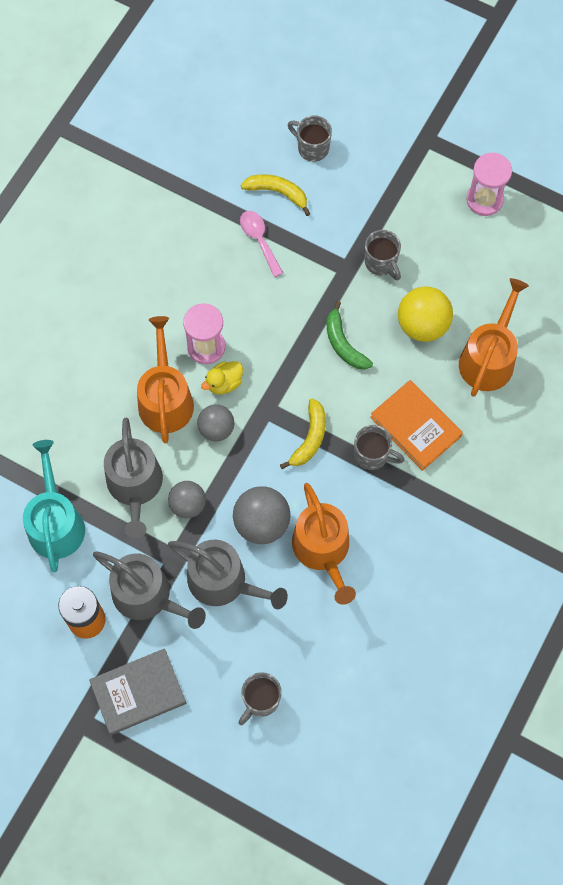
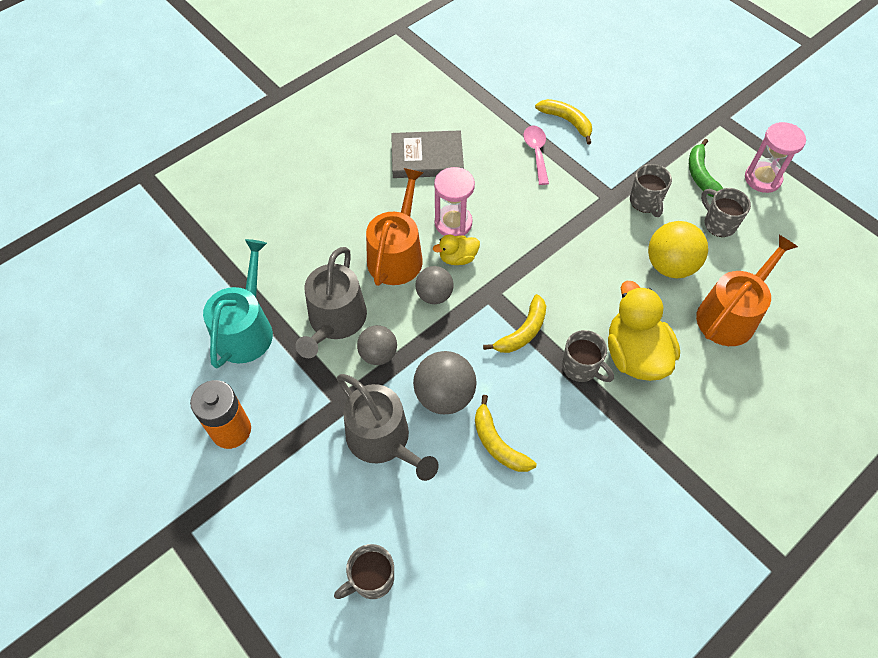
camera: 20 degrees right, 10 degrees down
grey book [89,648,186,735] -> grey book moved to [391,130,464,178]
grey watering can [93,552,206,629] -> none
grey mug [288,115,332,162] -> grey mug moved to [701,188,751,237]
orange watering can [292,483,356,605] -> yellow banana [475,395,537,472]
green banana [327,301,373,370] -> green banana moved to [689,139,724,197]
orange book [370,380,463,471] -> yellow duck [608,281,680,381]

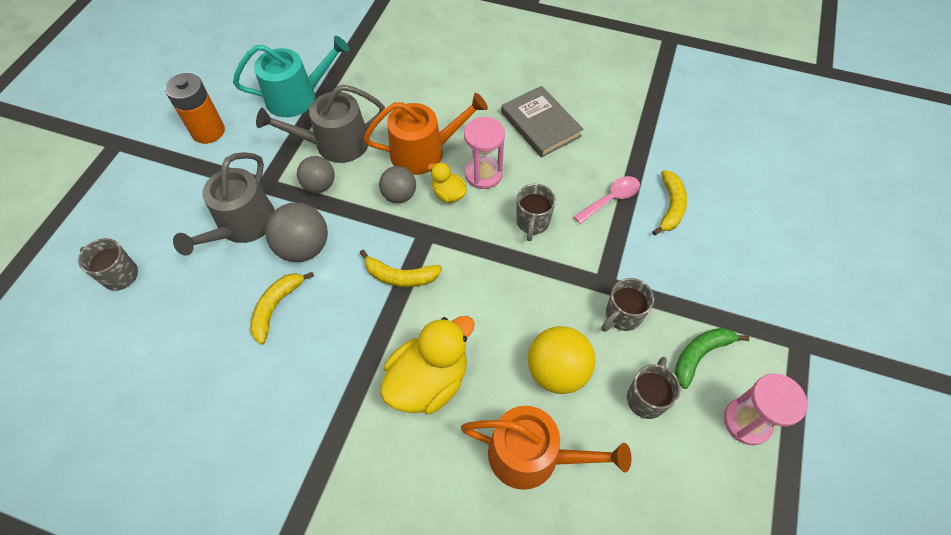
camera: 60 degrees right, 0 degrees up
grey mug [562,330,614,382] -> grey mug moved to [516,184,556,241]

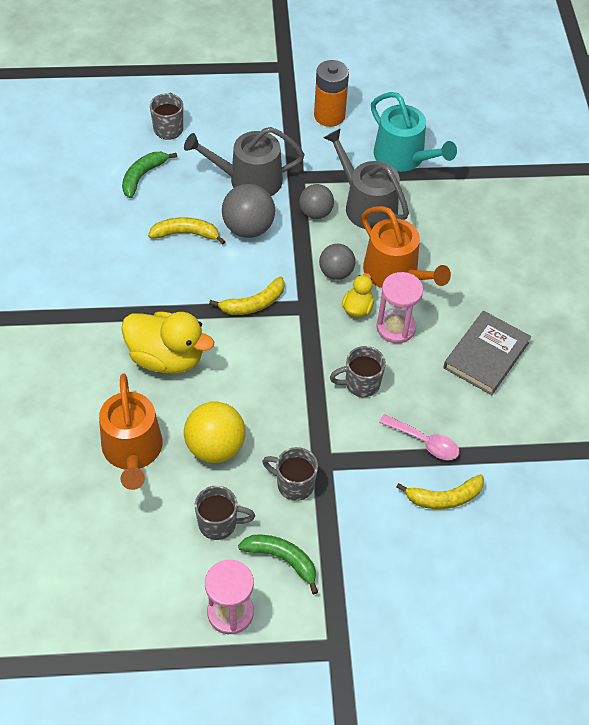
camera: 65 degrees right, 5 degrees down
yellow banana [359,249,442,287] -> yellow banana turned 105 degrees counterclockwise [209,277,285,315]
none -> green banana [122,152,177,198]

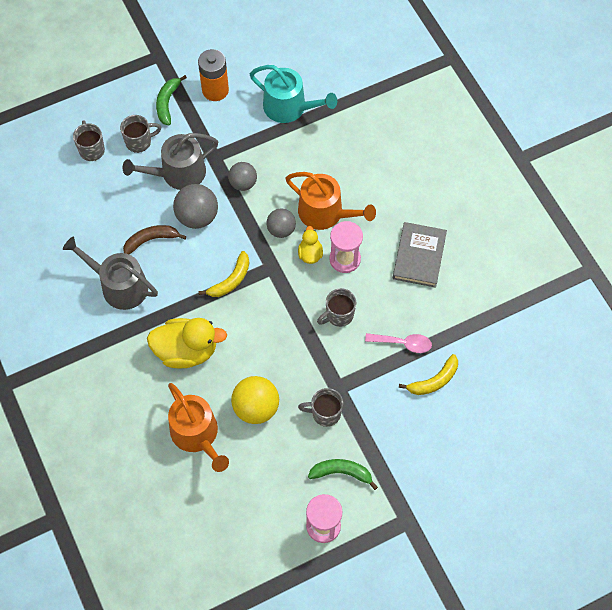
camera: 20 degrees left, 10 degrees up
green banana [122,152,177,198] -> green banana moved to [156,75,187,126]
yellow banana [148,217,226,244] -> brown banana [123,225,186,254]
grey mug [195,486,255,540] -> grey mug moved to [120,115,161,153]
grey watering can [324,129,409,229] -> grey watering can moved to [63,237,158,310]

